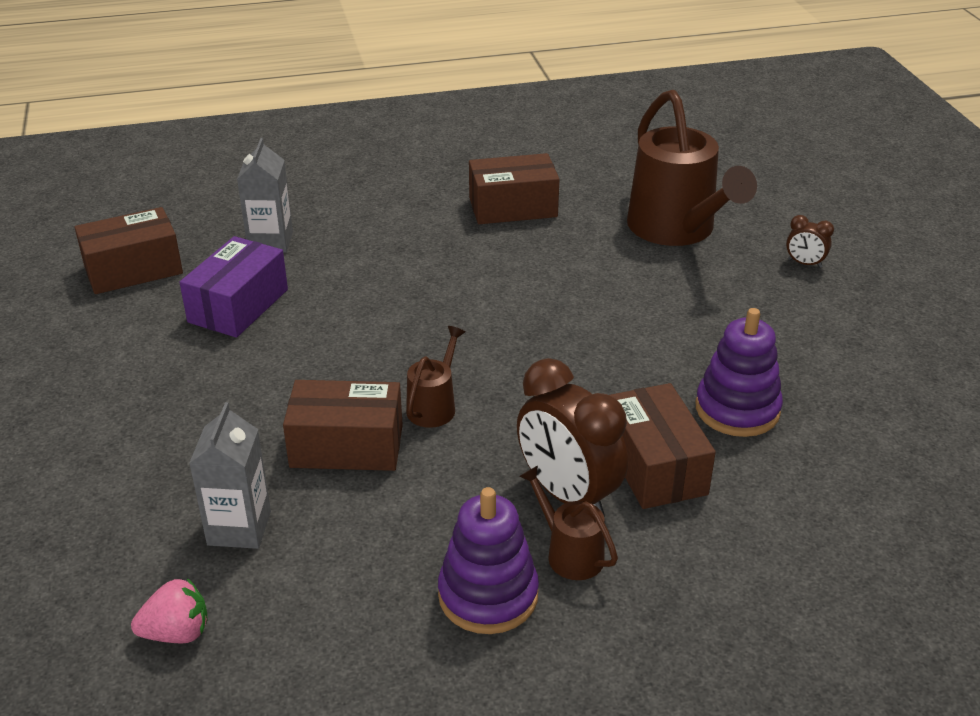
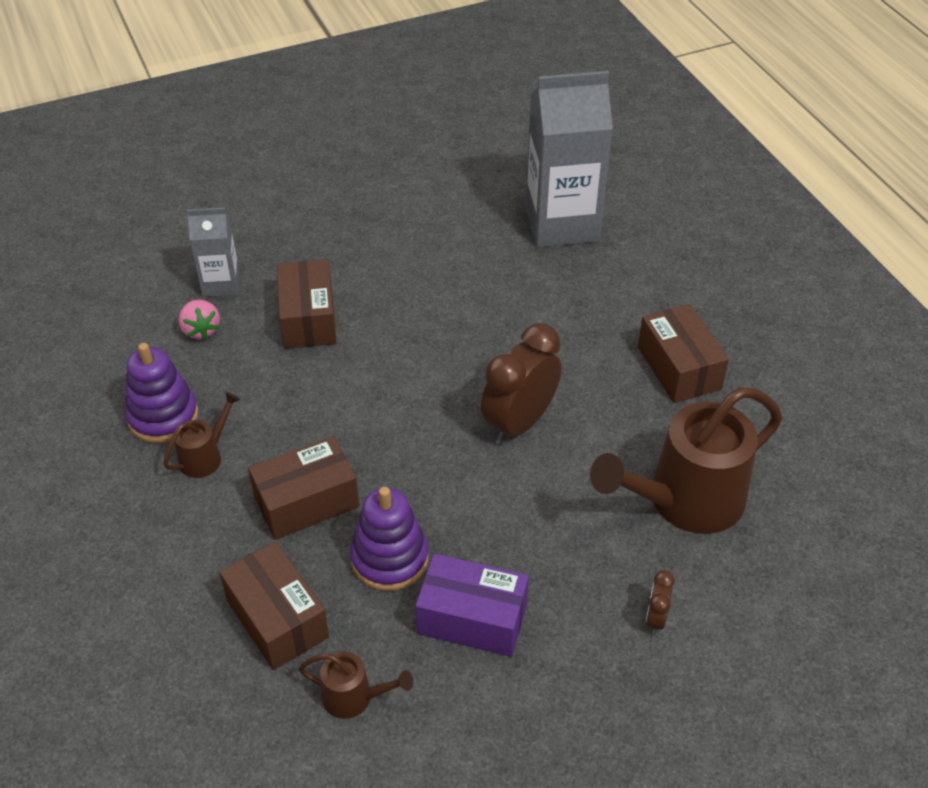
camera: 80 degrees right, 10 degrees up
brown box [75,207,183,294] -> brown box moved to [219,542,329,670]
pink strawberry [131,578,208,643] -> pink strawberry moved to [178,300,220,340]
purple box [179,236,288,338] -> purple box moved to [415,553,529,657]
grey carton [237,138,293,253] -> grey carton [525,71,613,247], size x1.89
brown watering can [406,326,465,428] -> brown watering can moved to [299,652,413,719]
brown clock [517,358,628,517] -> brown clock moved to [481,323,561,445]

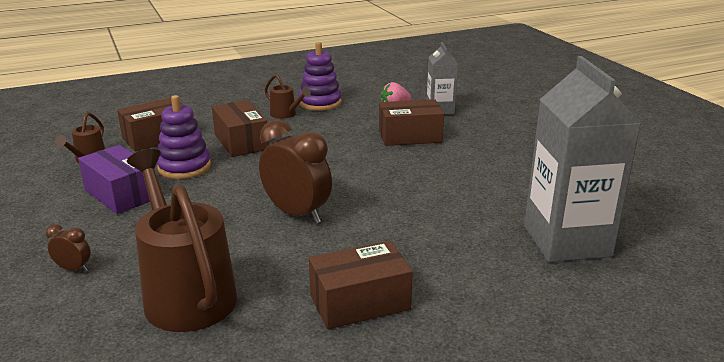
camera: 90 degrees right, 20 degrees down
purple box [415,553,529,657] -> purple box turned 60 degrees counterclockwise [78,145,150,214]

